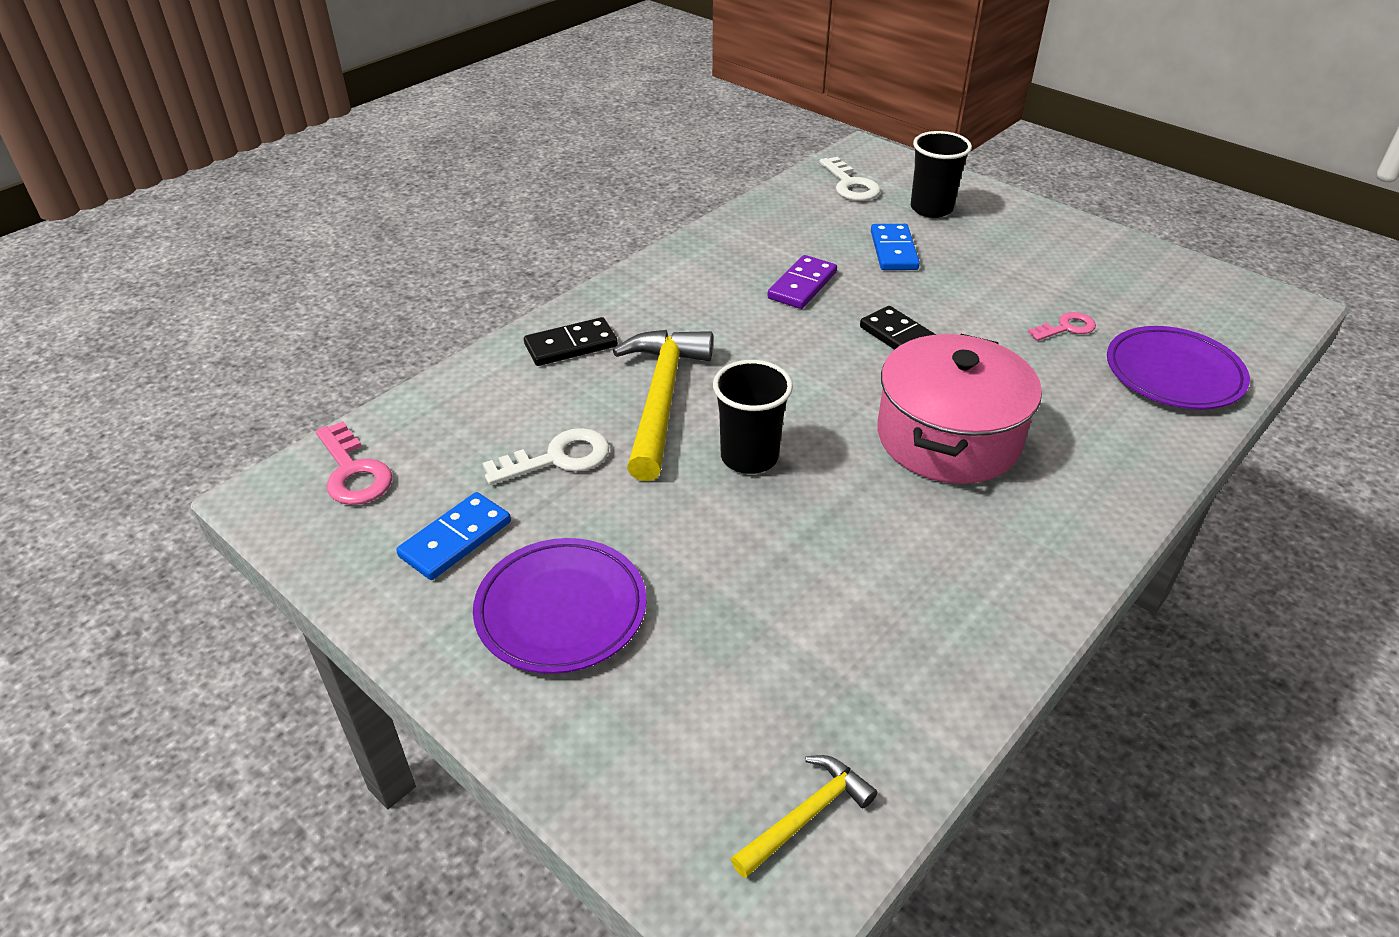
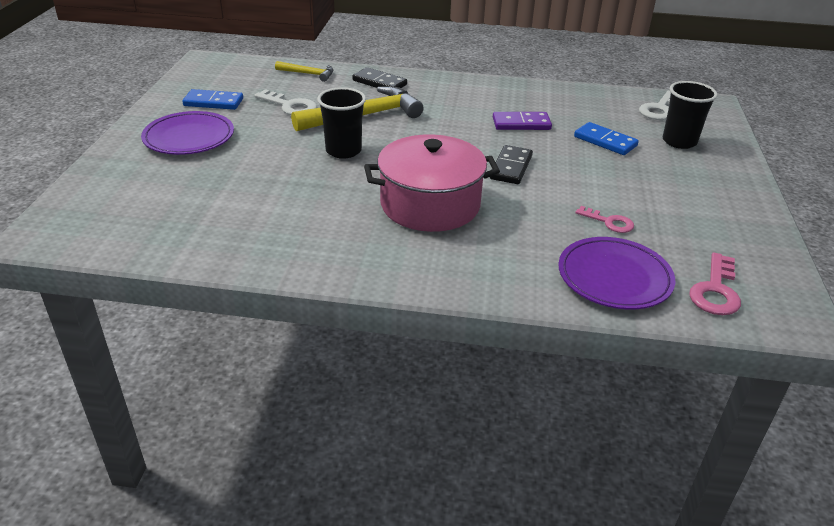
camera: 55 degrees right, 5 degrees down
pink key [316,421,392,505] -> pink key moved to [689,252,741,315]
yellow hammer [731,755,877,878] -> yellow hammer moved to [275,61,333,82]
blue domino [871,224,920,270] -> blue domino turned 75 degrees clockwise [574,122,639,155]

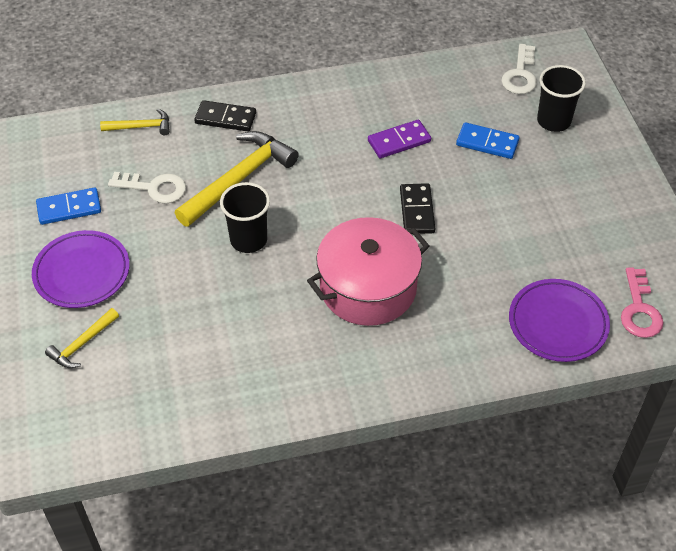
camera: 20 degrees left, 15 degrees up
pink key [575,206,634,233] -> none
none -> yellow hammer [45,308,119,368]

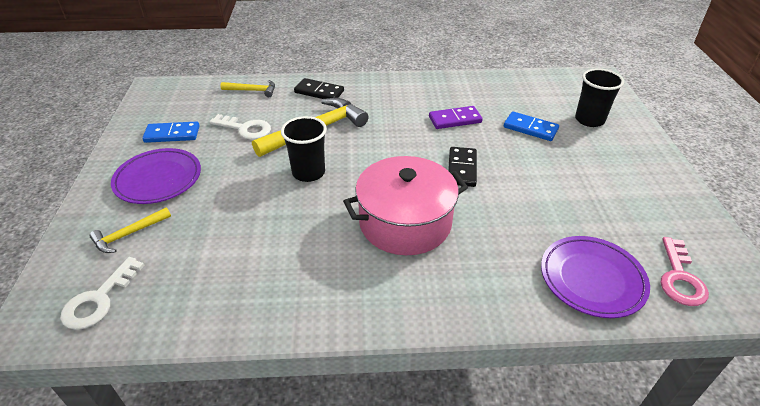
camera: 10 degrees right, 10 degrees down
white key [501,44,537,94] -> white key moved to [60,257,145,330]

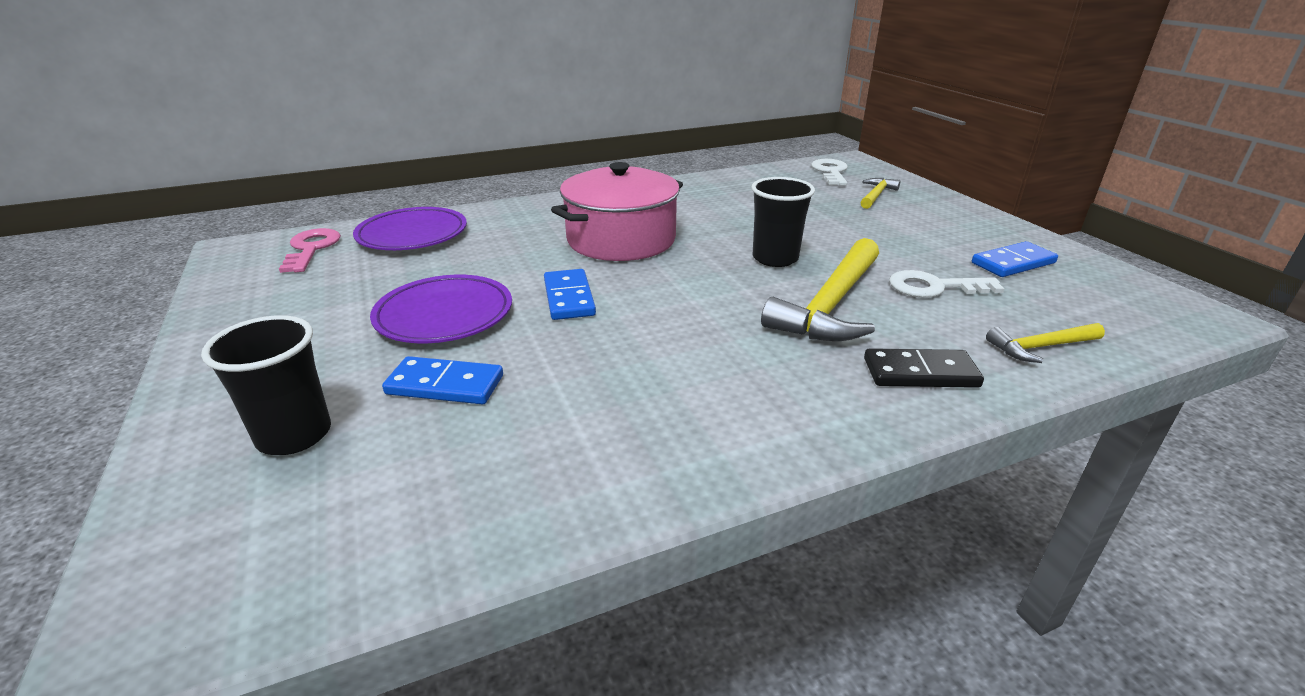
camera: 160 degrees right, 10 degrees down
purple plate [111,148,201,204] -> purple plate moved to [370,275,512,343]
purple domino [429,106,483,129] -> none
black domino [448,147,477,187] -> blue domino [544,269,596,320]

